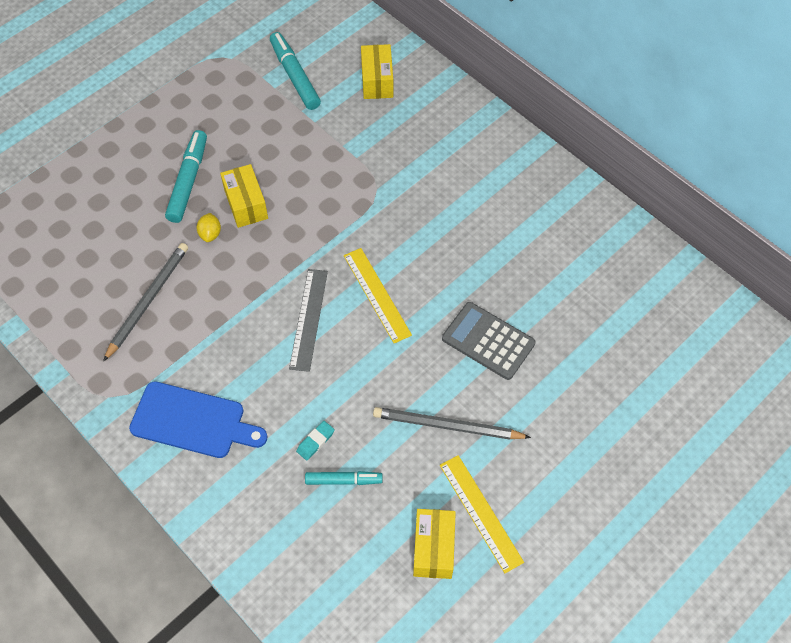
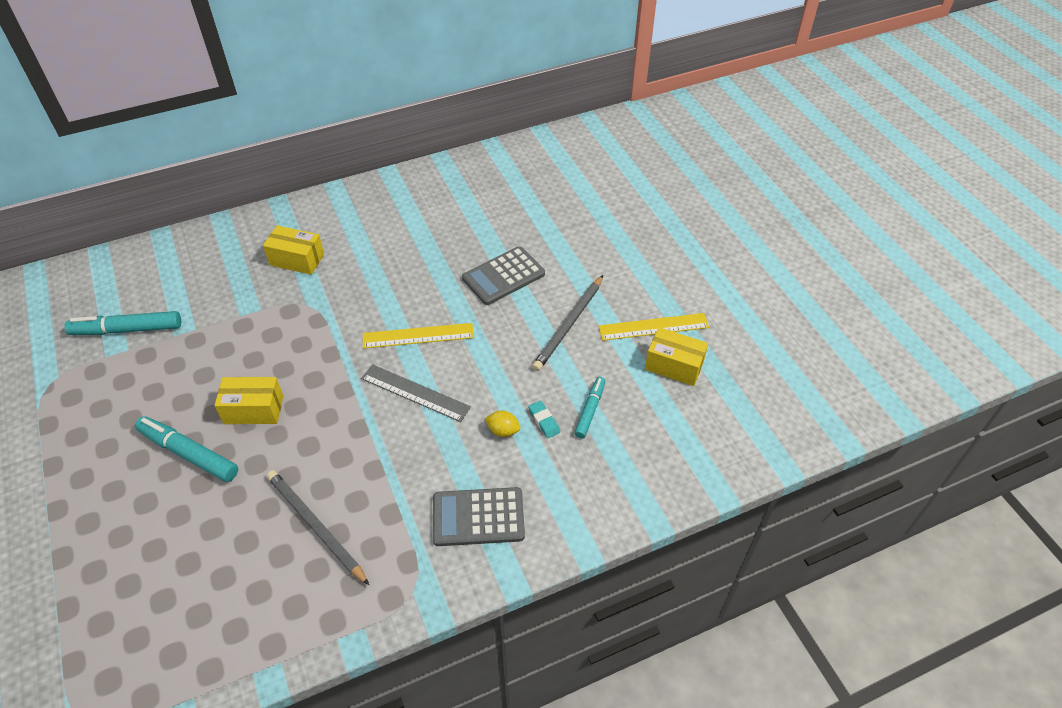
camera: 70 degrees left, 10 degrees down
blue cutting board [129,381,268,458] -> grey calculator [433,487,525,546]
yellow lemon [197,213,221,242] -> yellow lemon moved to [485,411,520,437]
yellow box [361,44,393,99] -> yellow box moved to [263,225,324,275]

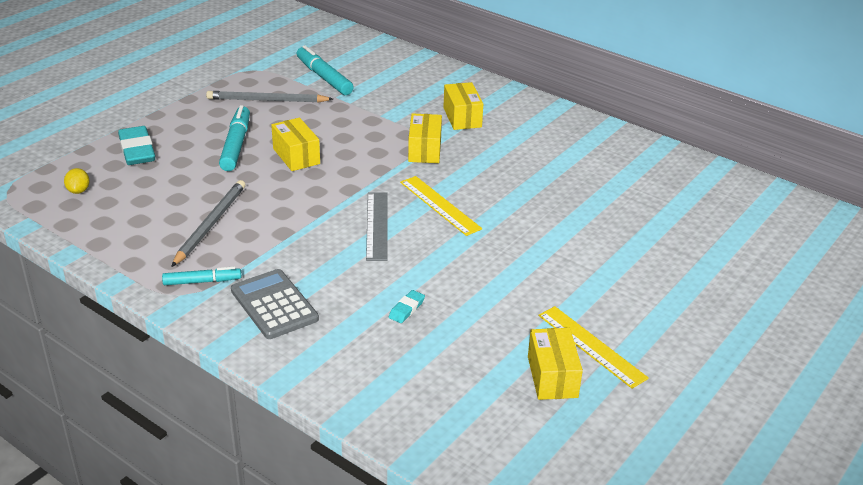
camera: 60 degrees right, 15 degrees down
grey calculator [462,246,545,305] -> none
yellow lemon [485,411,520,437] -> yellow lemon moved to [64,168,90,194]
grey pencil [532,275,603,371] -> grey pencil moved to [206,91,333,103]
turquoise marker [574,377,605,439] -> turquoise marker moved to [162,267,241,285]
none -> turquoise eraser [118,126,155,165]
none -> yellow box [408,113,442,163]

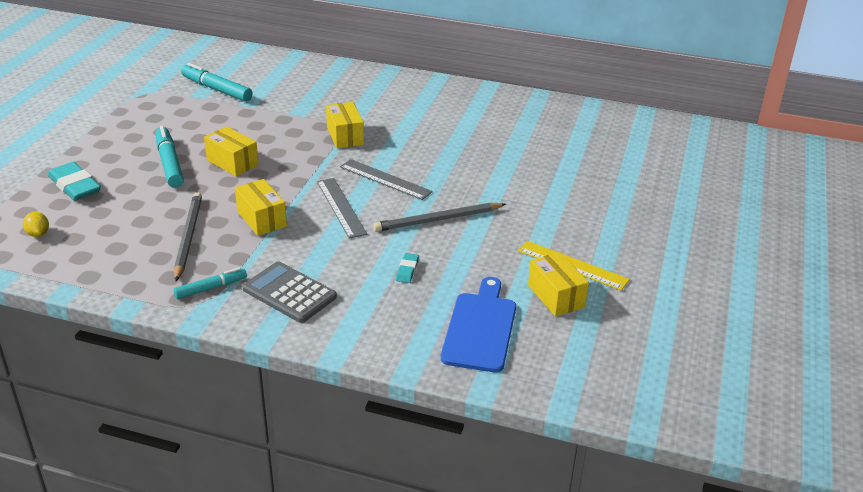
camera: 20 degrees left, 0 degrees up
grey pencil [206,91,333,103] -> grey pencil moved to [373,203,506,232]
yellow ruler [400,176,482,236] -> grey ruler [340,159,433,200]
yellow box [443,82,483,130] -> yellow box moved to [235,179,287,236]
none -> blue cutting board [441,277,516,372]

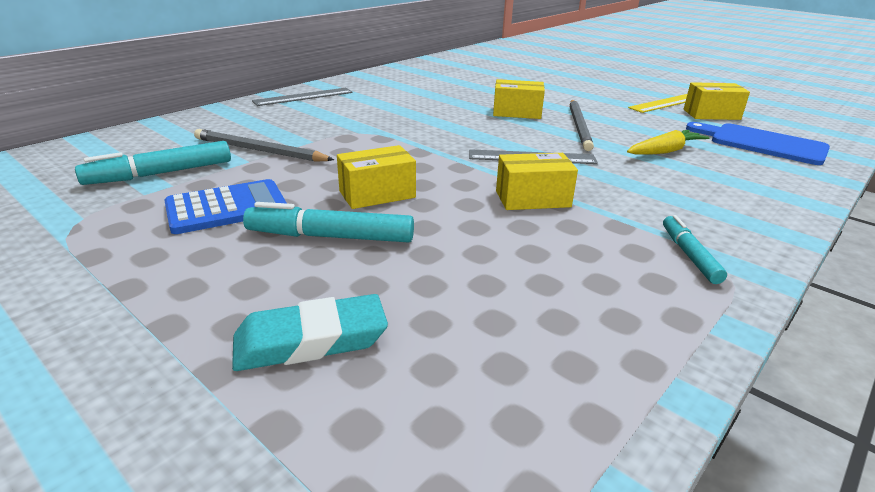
camera: 65 degrees left, 5 degrees down
yellow lemon [23,212,49,237] -> none
grey pencil [174,192,202,281] -> grey pencil moved to [194,129,334,162]
grey calculator [242,261,337,323] -> none
yellow box [326,102,364,149] -> yellow box moved to [493,79,545,119]
grey ruler [340,159,433,200] -> grey ruler moved to [252,88,353,106]
turquoise eraser [396,253,419,283] -> yellow carrot [627,130,710,155]
none -> blue calculator [164,179,287,234]

